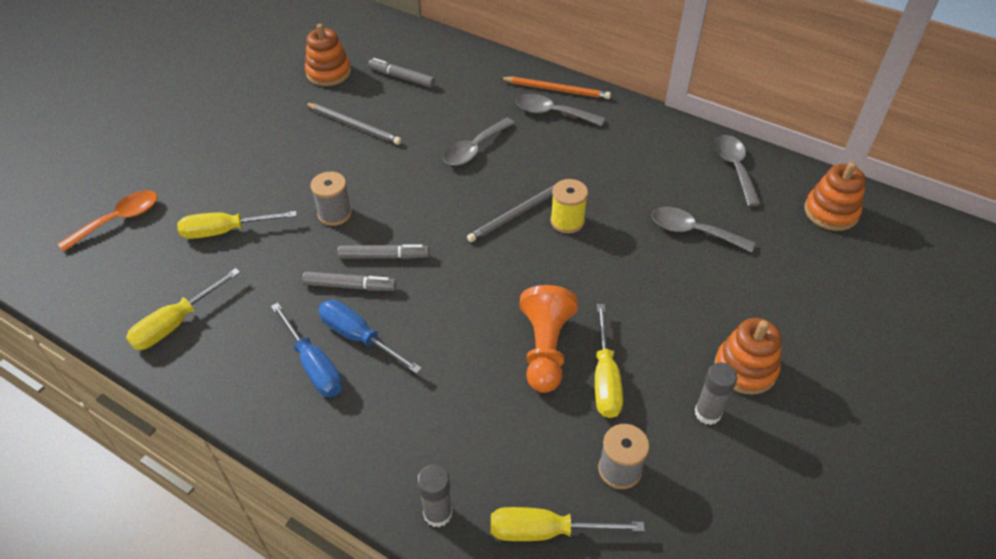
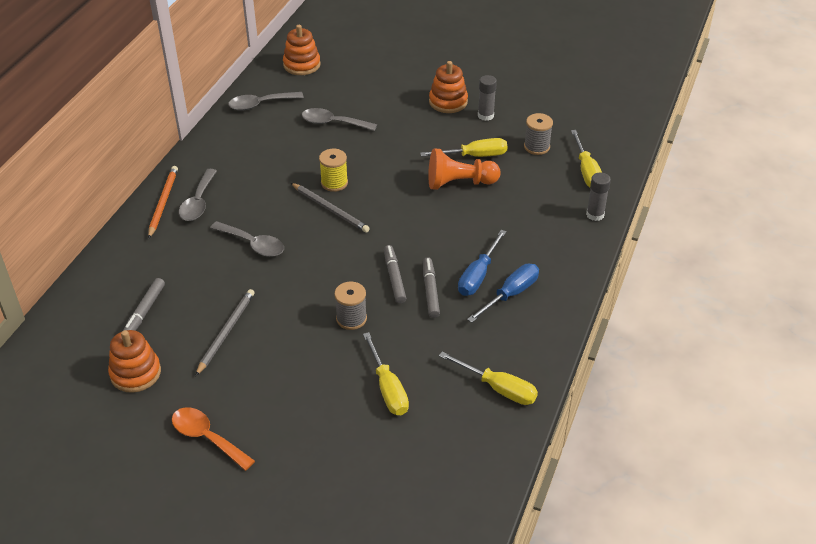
camera: 100 degrees left, 5 degrees down
orange spoon [57,190,158,252] -> orange spoon moved to [172,407,255,471]
grey spoon [652,207,756,252] -> grey spoon turned 90 degrees clockwise [302,108,377,131]

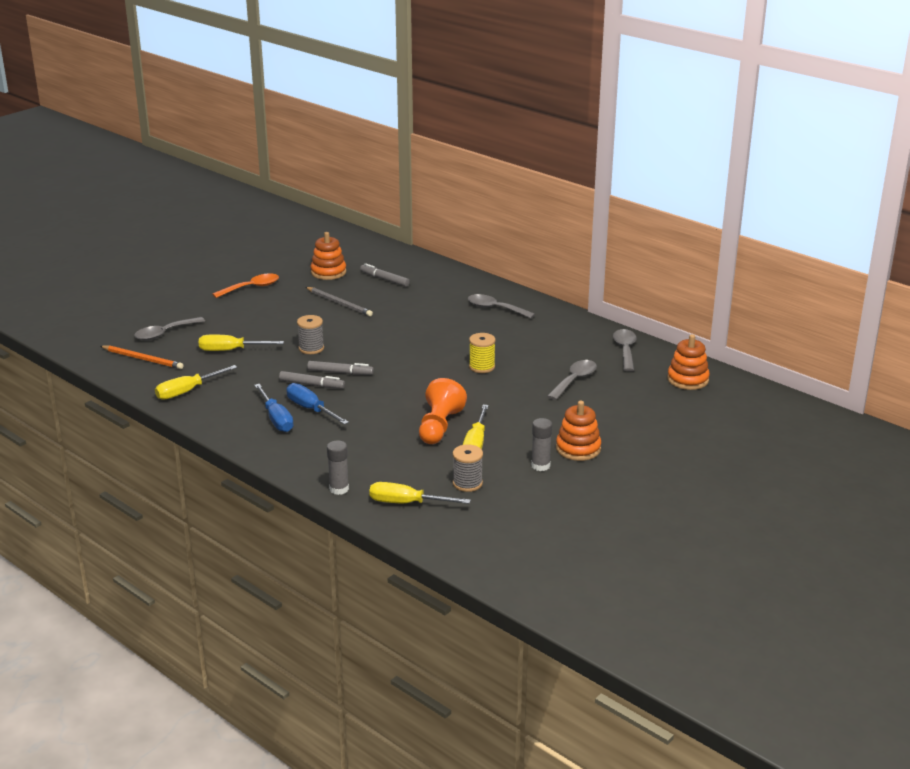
camera: 110 degrees right, 15 degrees down
orange pencil [148,166,178,239] -> orange pencil moved to [100,345,183,369]
grey spoon [210,221,284,257] -> grey spoon moved to [134,317,205,340]
grey pencil [291,183,370,233] -> none

